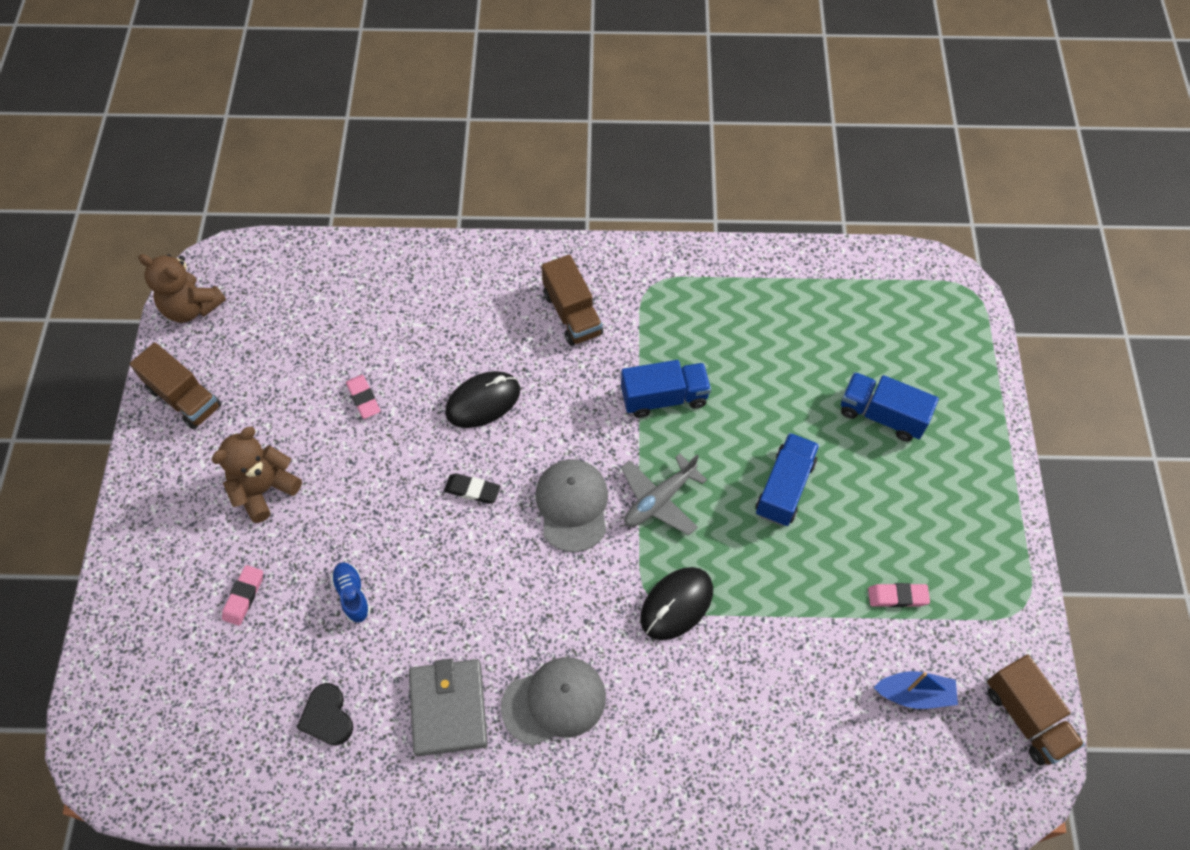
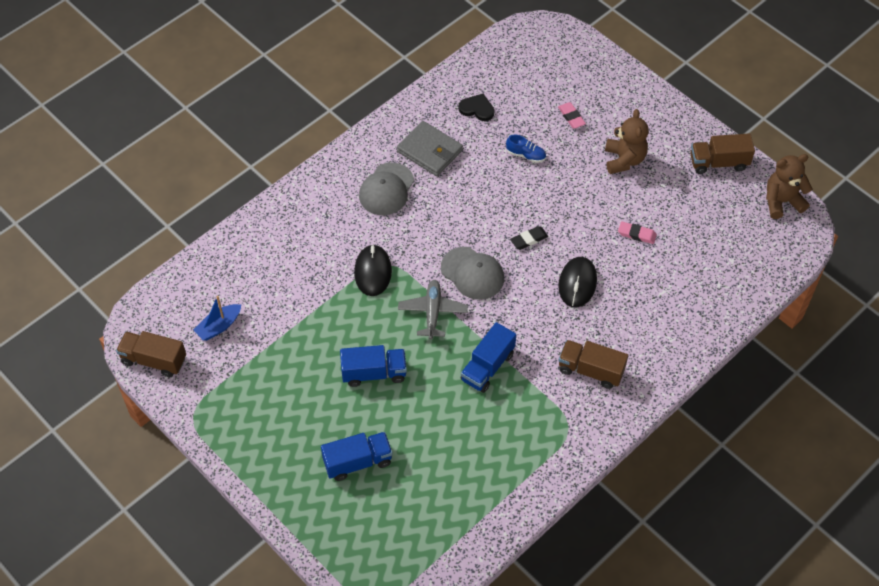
camera: 135 degrees right, 5 degrees down
blue truck [756,433,820,526] -> blue truck turned 75 degrees counterclockwise [340,345,407,387]
pink eraser [868,583,930,607] -> none

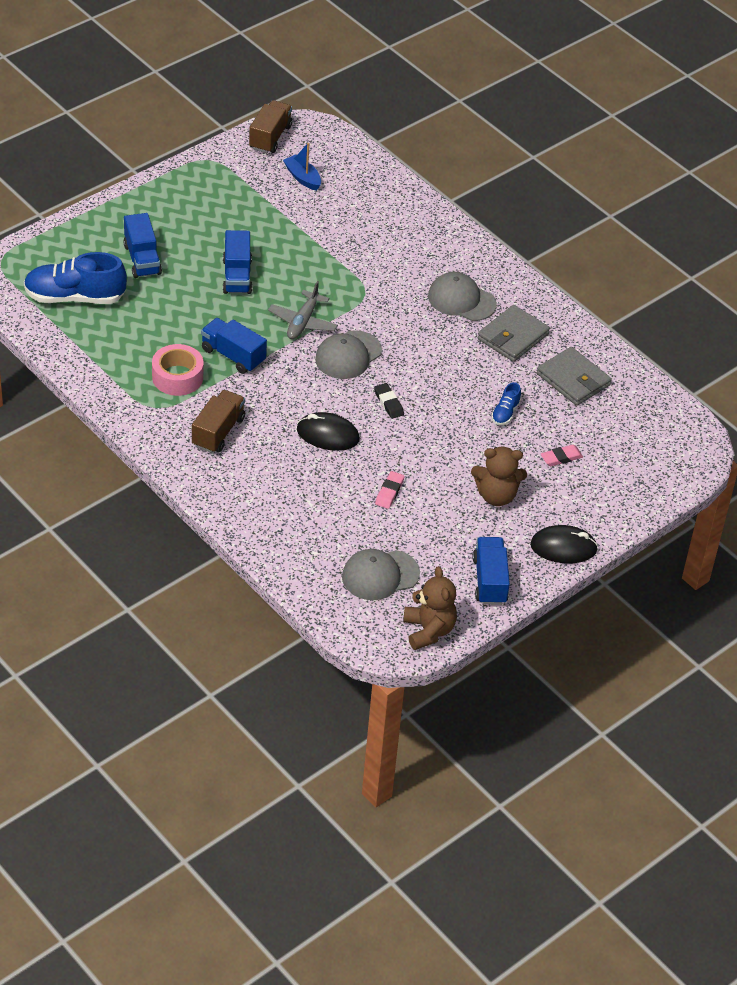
camera: 90 degrees right, 10 degrees down
black mouse [354,244,392,296] -> black mouse moved to [530,525,598,563]
grey plane [398,280,468,339] -> grey plane turned 105 degrees clockwise [268,281,338,339]
black heart [458,94,494,121] -> grey wallet [537,347,612,406]
brown truck [690,133,755,174] -> blue truck [472,537,510,605]
none -> blue shoe [24,252,127,304]
none -> pink tape [152,344,203,396]
none -> grey cap [342,549,420,600]

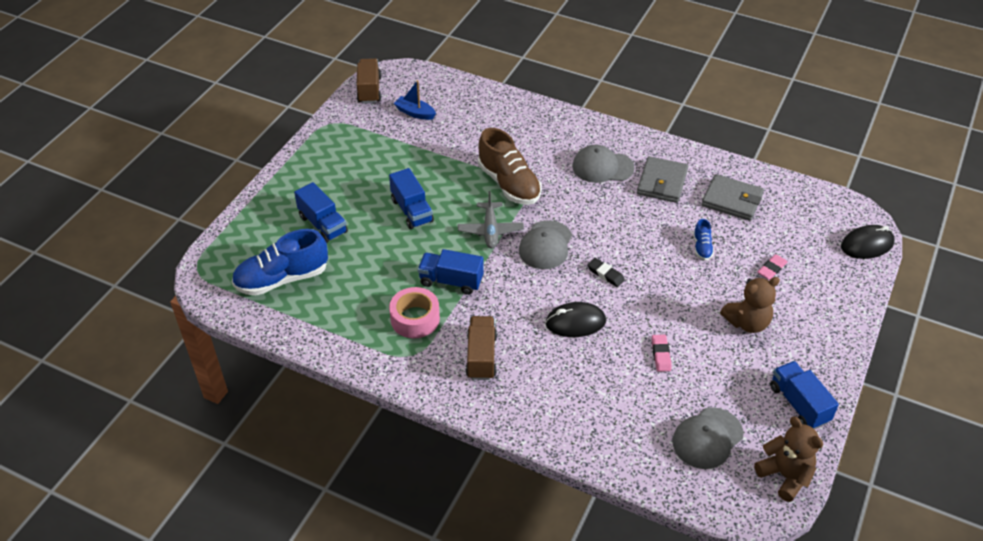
camera: 20 degrees left, 0 degrees up
black mouse [530,525,598,563] -> black mouse moved to [841,225,895,259]
none -> brown shoe [478,128,541,205]

